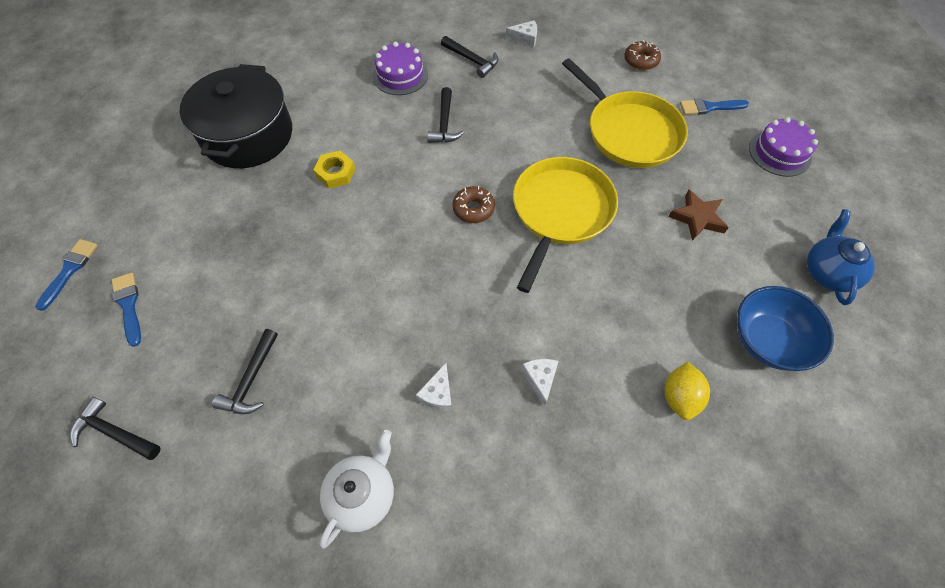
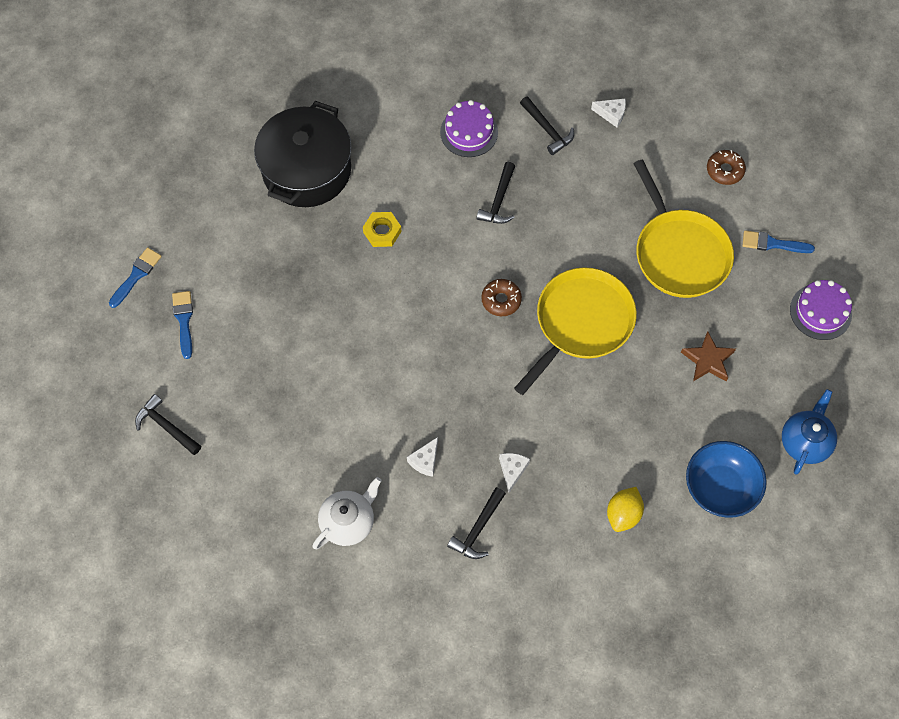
camera: 15 degrees right, 5 degrees up
black hammer [212,329,278,414] -> black hammer moved to [447,487,506,559]

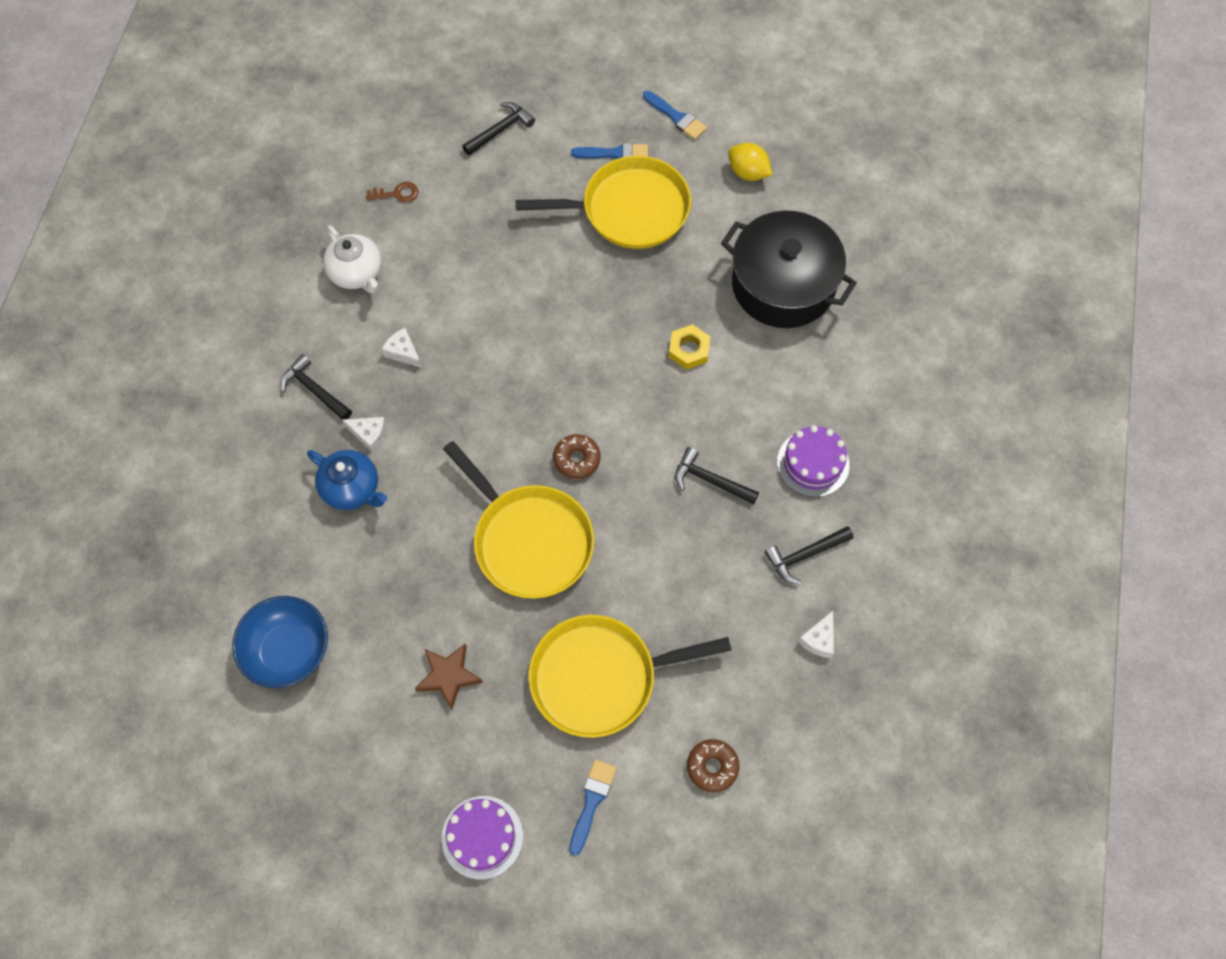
camera: 100 degrees right, 0 degrees up
yellow lemon [607,487,644,532] -> yellow lemon moved to [728,143,772,181]
blue teapot [782,389,837,474] -> blue teapot moved to [307,450,387,510]
none -> brown key [366,182,418,202]
none -> yellow pan [516,156,691,249]

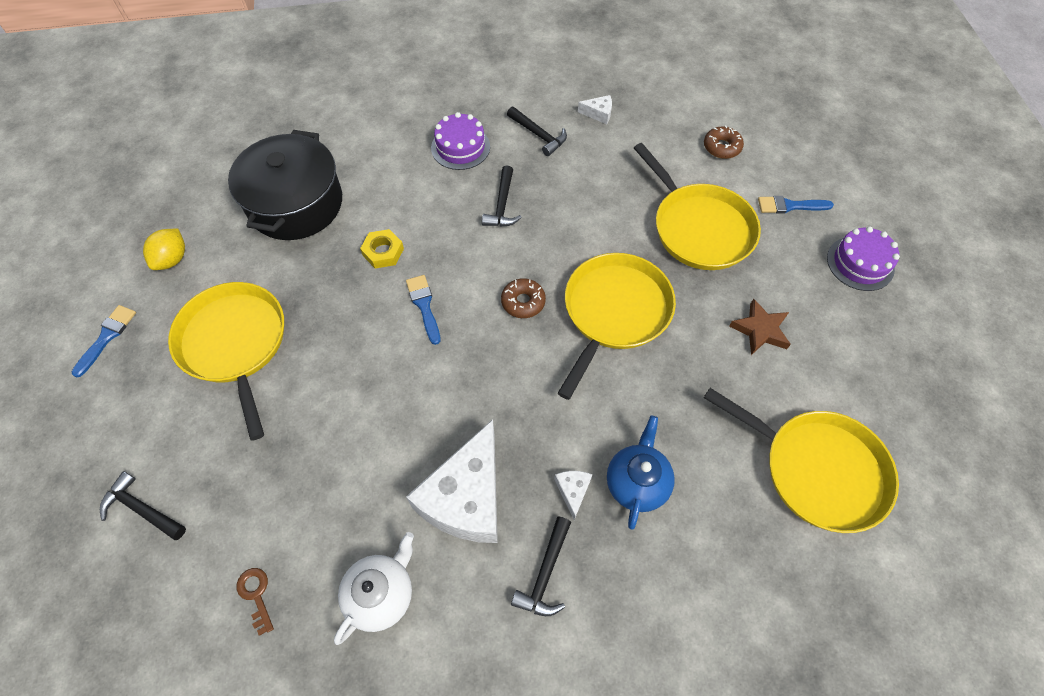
camera: 110 degrees left, 5 degrees down
blue bowl [232,596,328,688] -> yellow pan [704,388,899,533]
white cheese [381,328,422,368] -> white cheese [406,419,498,543], size x2.46
blue brush [571,143,648,159] -> blue brush moved to [406,275,441,345]

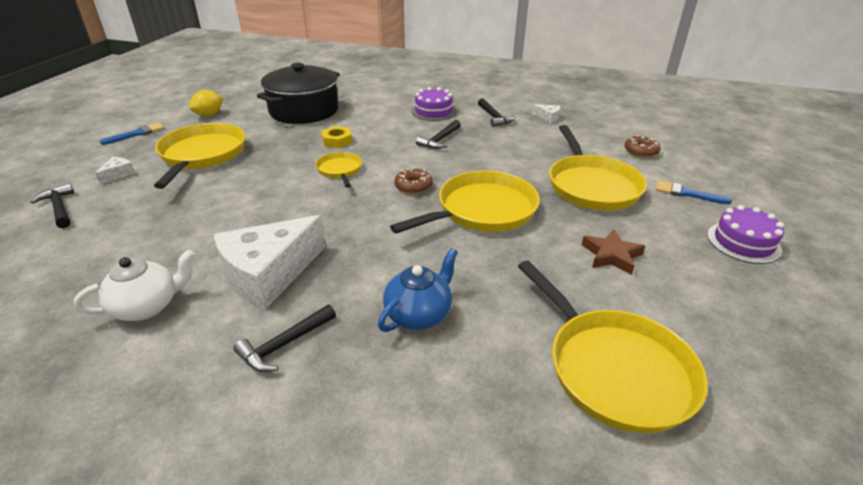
camera: 25 degrees right, 25 degrees down
brown key [237,568,274,636] -> none
blue brush [406,275,441,345] -> yellow pan [315,152,362,188]
white cheese [554,471,593,520] -> white cheese moved to [95,157,135,184]

